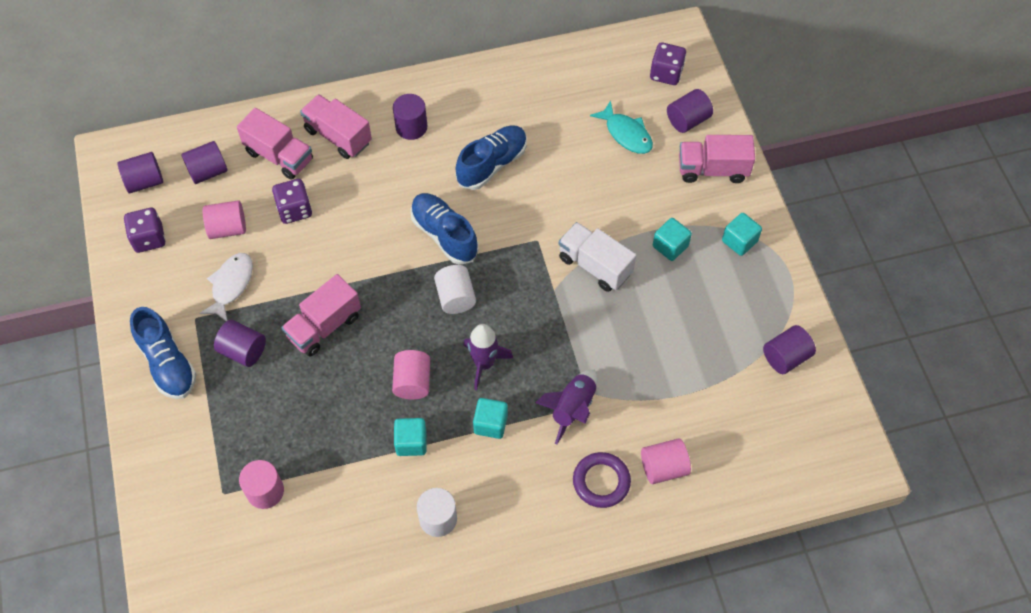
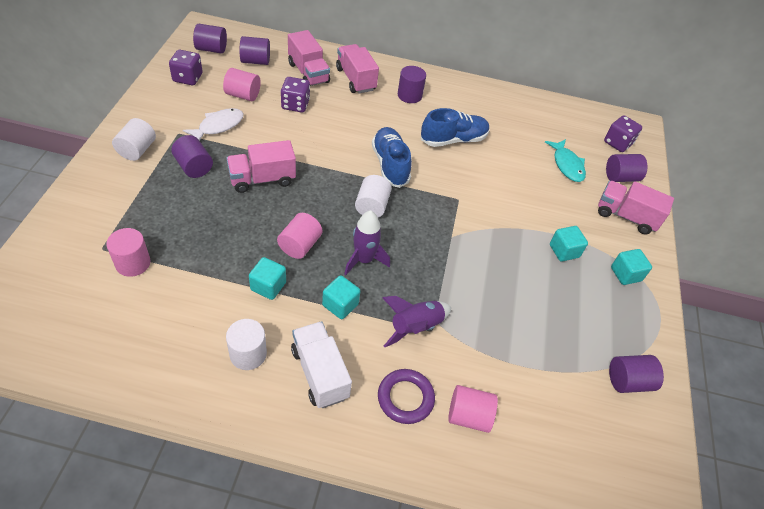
camera: 20 degrees right, 10 degrees down
blue shoe [130,307,197,399] -> white cylinder [112,118,156,161]
white truck [559,222,636,292] -> white truck moved to [291,321,352,408]

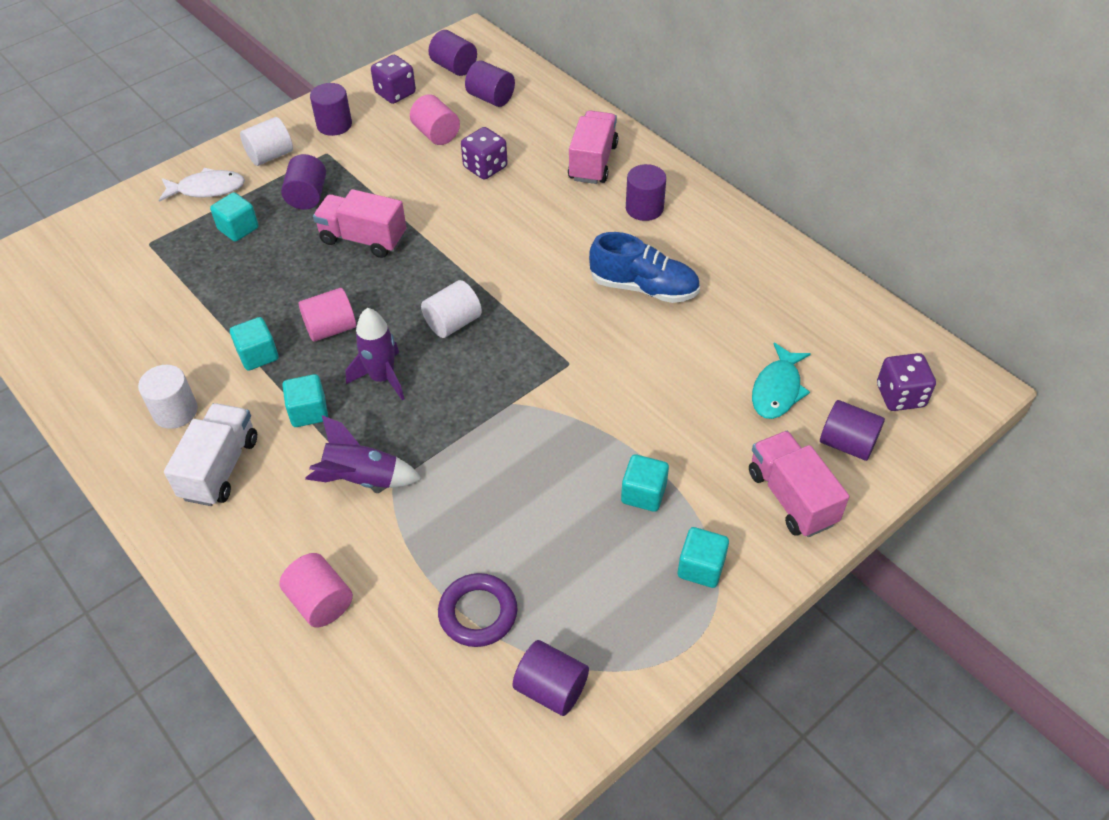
camera: 45 degrees right, 0 degrees up
pink cylinder [106,228,151,277] -> none
white fish [183,108,244,141] -> white fish moved to [159,168,245,202]
pink truck [288,30,330,86] -> none
blue shoe [372,127,412,188] -> none
purple ring [378,369,435,424] -> purple ring moved to [438,573,517,647]
none -> turquoise cube [210,192,258,242]
none -> purple cylinder [310,83,352,136]

